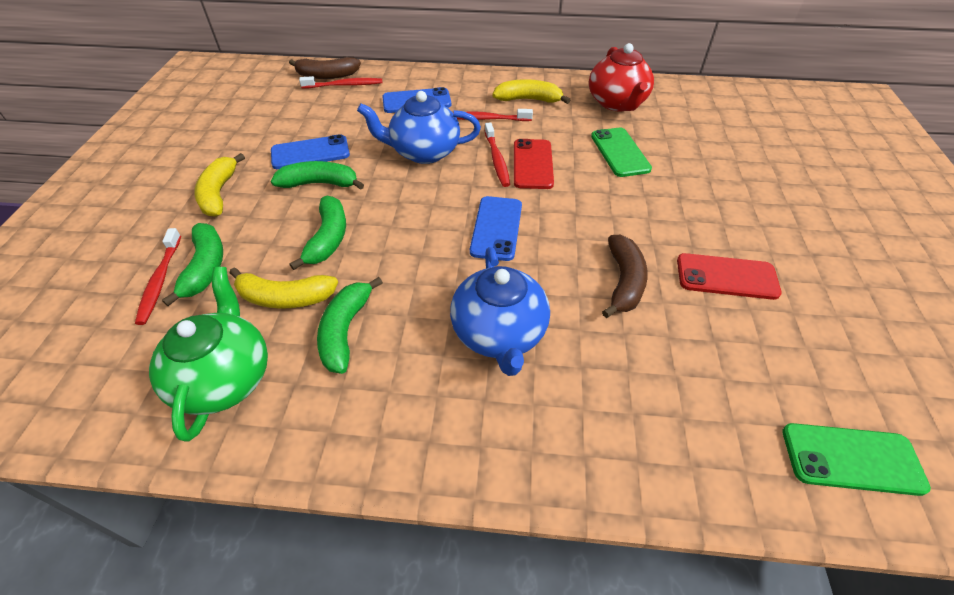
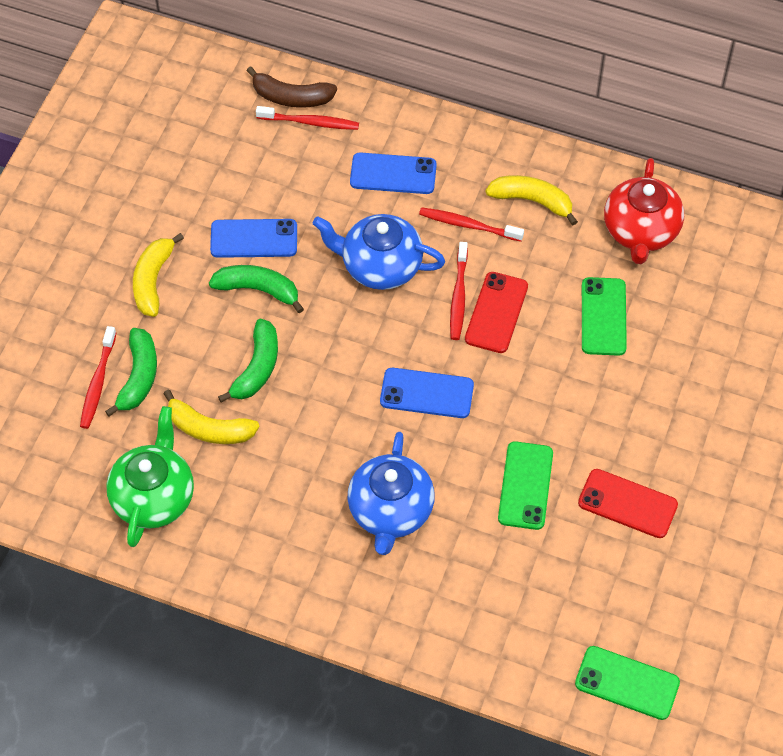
camera: 15 degrees right, 10 degrees up
green banana [317,277,383,374] -> none
blue phone [470,196,522,261] -> blue phone turned 75 degrees clockwise [380,368,474,418]
brown banana [602,235,648,318] -> green phone [498,442,553,530]

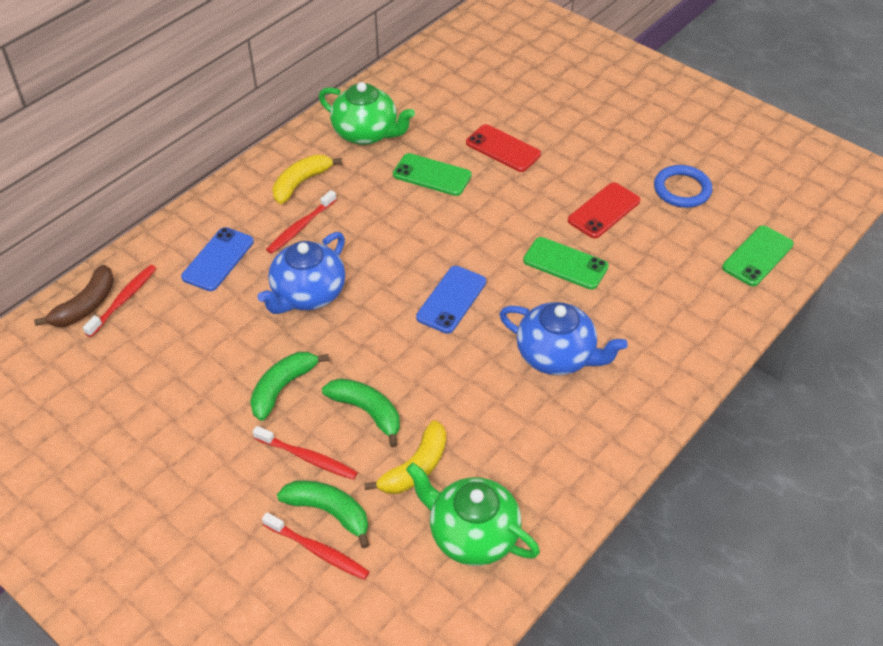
camera: 70 degrees left, 10 degrees down
yellow banana [133,233,184,317] -> none
blue phone [210,219,297,258] -> none
red toothbrush [450,242,468,340] -> red toothbrush moved to [253,426,358,480]
red phone [465,272,528,353] -> red phone moved to [466,124,541,172]
red teapot [604,158,684,264] -> green teapot [319,82,415,145]
none -> blue ring [654,165,712,208]

